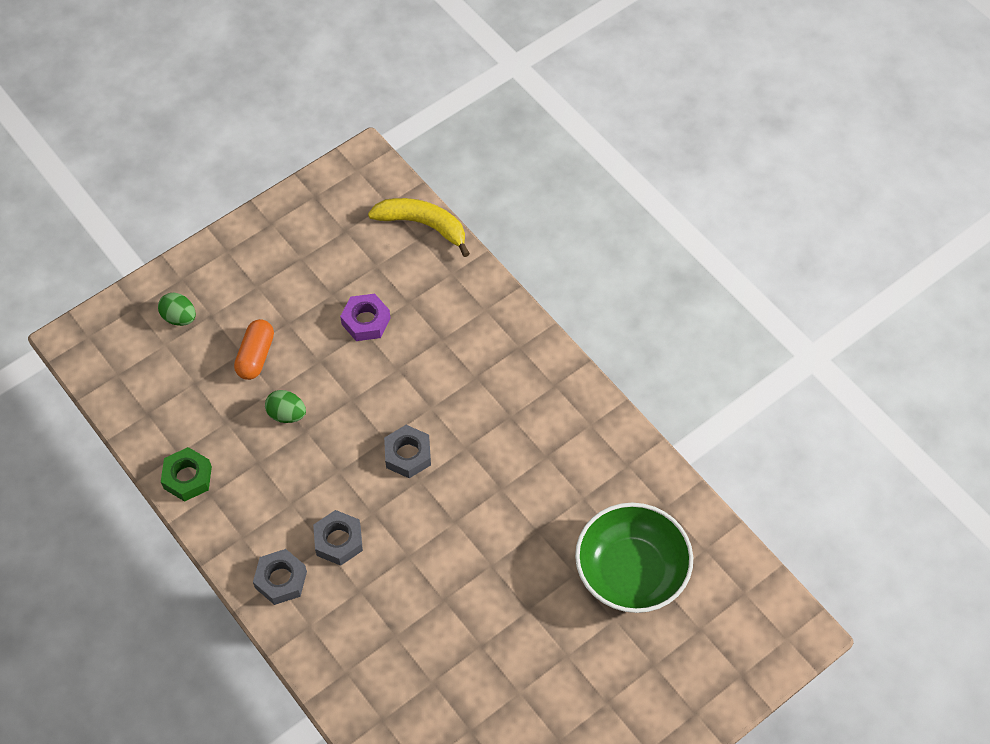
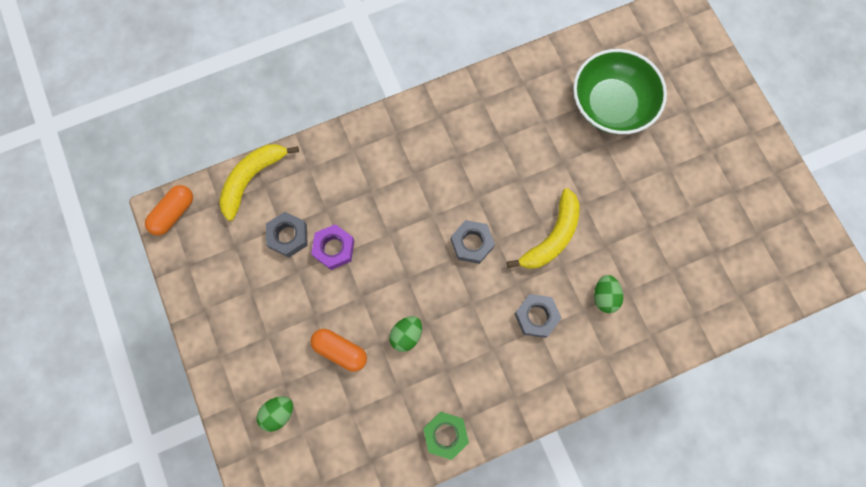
camera: 75 degrees left, 15 degrees up
grey nut [253,549,307,605] -> grey nut moved to [266,212,308,258]
none -> orange capsule [145,185,193,236]
none -> yellow banana [507,188,580,269]
none -> green egg [594,275,623,313]

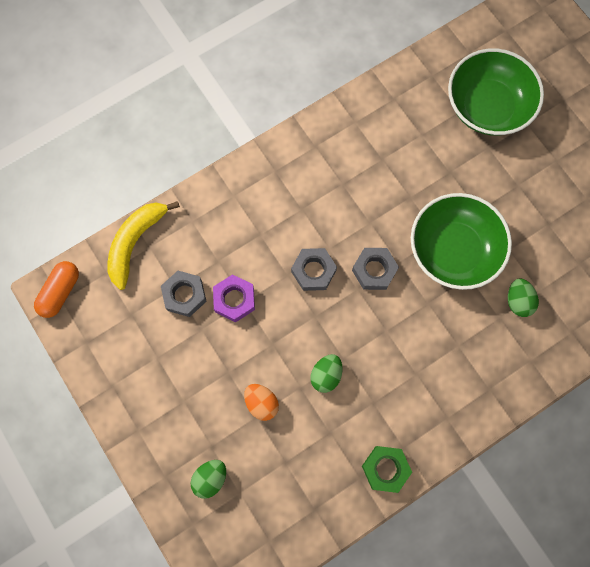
camera: 10 degrees left, 0 degrees up
orange capsule [310,329,367,372] -> orange egg [244,384,279,421]
yellow banana [507,188,580,269] -> green bowl [411,193,512,290]
grey nut [515,294,562,338] -> grey nut moved to [291,248,337,291]

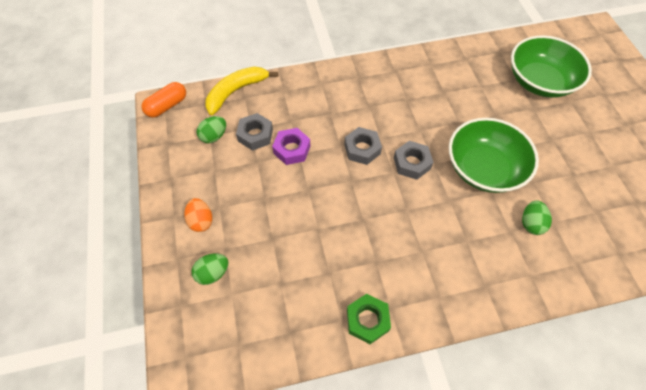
camera: 20 degrees right, 15 degrees down
orange egg [244,384,279,421] -> orange egg moved to [184,198,213,232]
green egg [310,354,343,393] -> green egg moved to [197,116,226,143]

